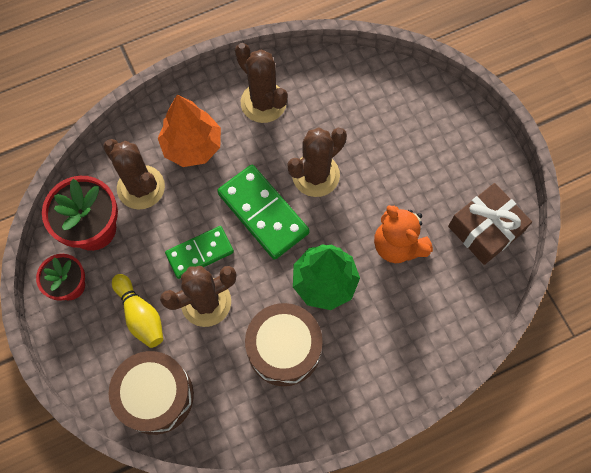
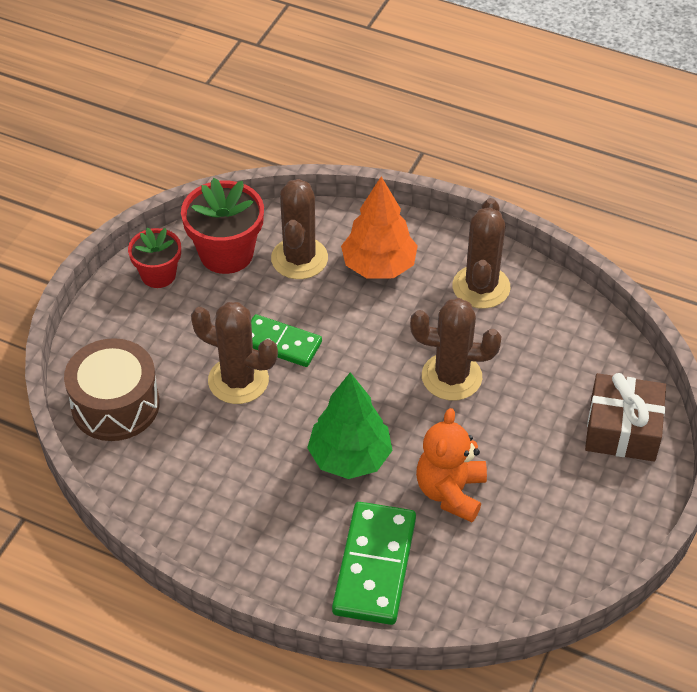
camera: 50 degrees right, 20 degrees down
yellow bowling pin [112,274,163,348] -> none
green domino [217,165,310,260] -> green domino moved to [332,502,416,625]
brown drum [245,303,323,386] -> none
brown gift [448,183,532,265] -> brown gift moved to [585,373,666,461]

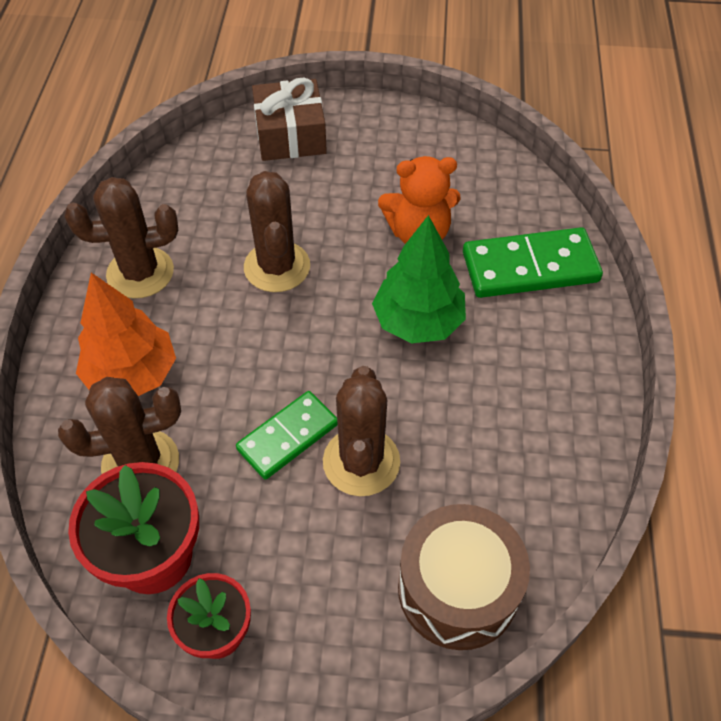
camera: 110 degrees left, 5 degrees up
green domino [251,314,322,367] -> green domino turned 45 degrees clockwise [236,391,338,480]

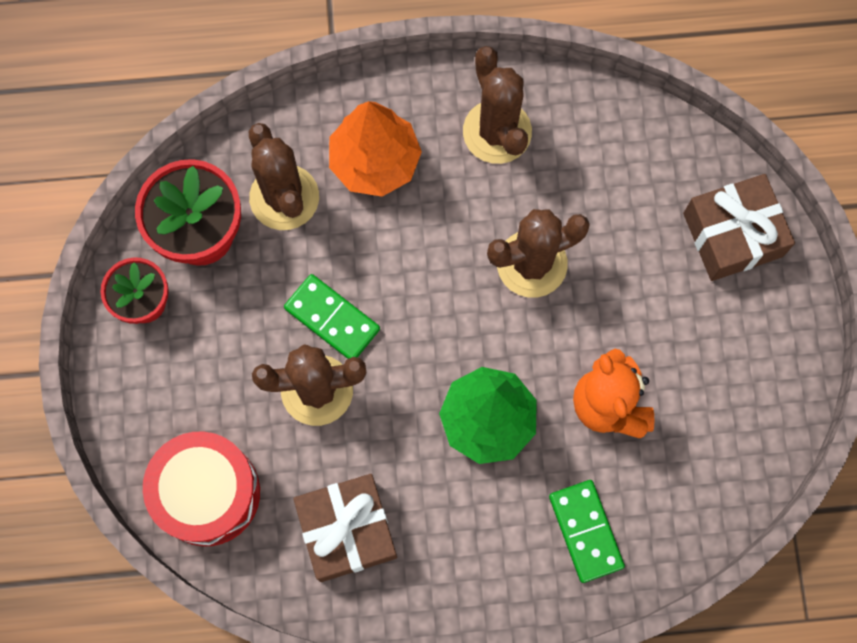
camera: 80 degrees right, 20 degrees up
brown drum [398,504,530,650] -> red drum [143,432,260,546]
green domino [463,227,603,298] -> green domino [549,480,625,583], size x0.66
none -> brown gift [293,474,397,582]

